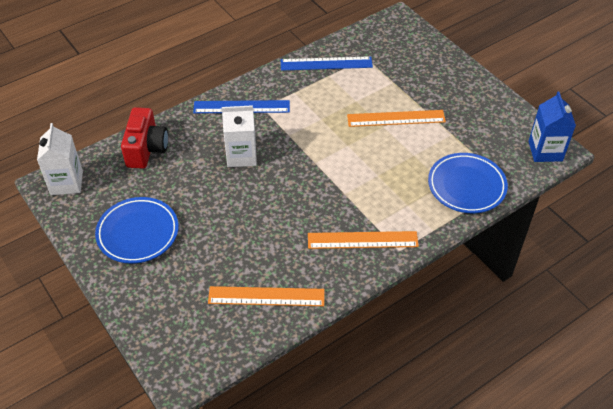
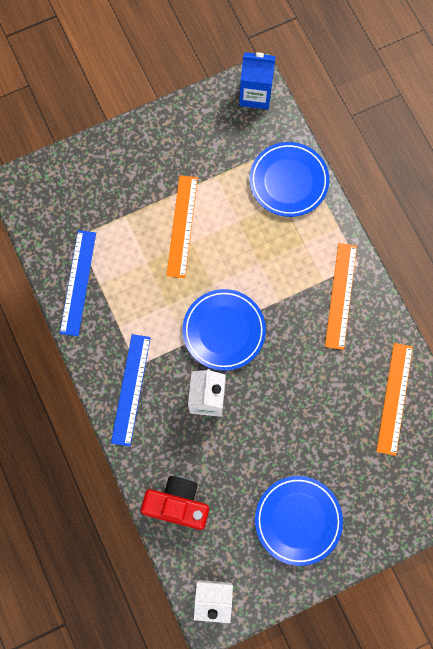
camera: 80 degrees left, 25 degrees up
none -> blue plate [182,289,266,371]

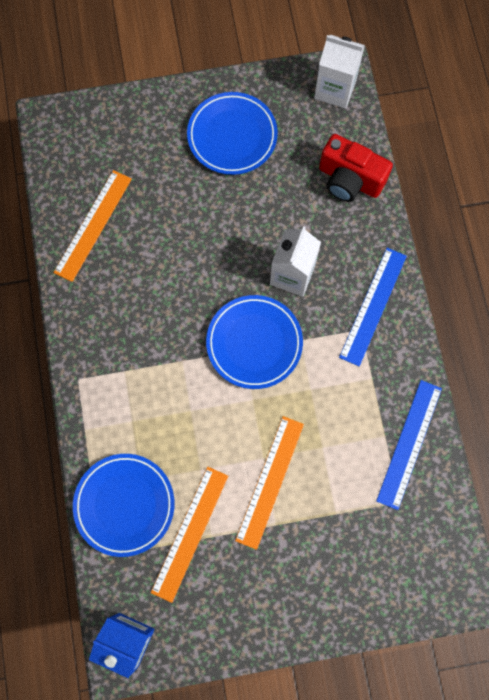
camera: 165 degrees left, 0 degrees up
orange ruler [325,243,357,350] -> orange ruler moved to [151,467,228,603]

